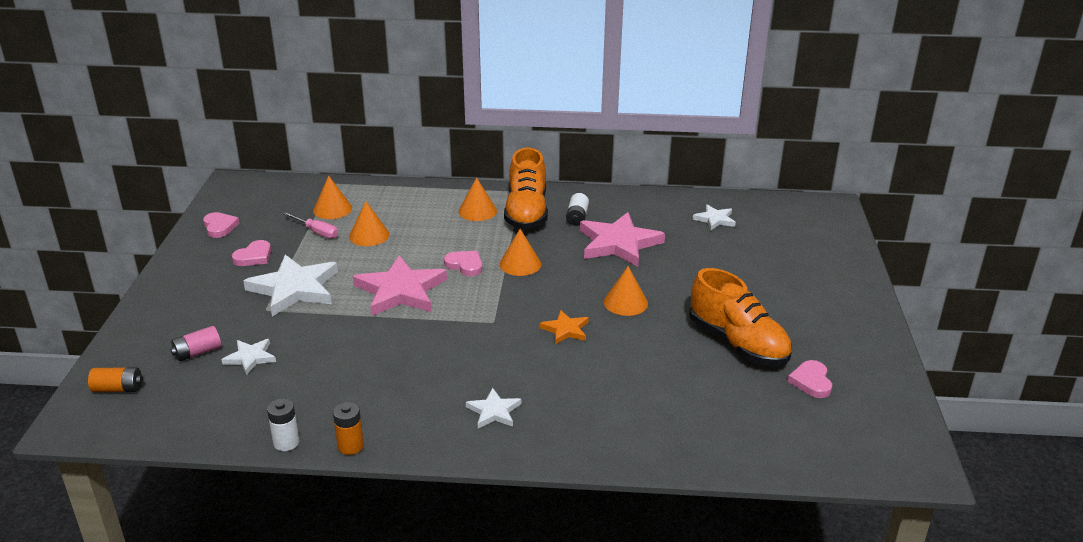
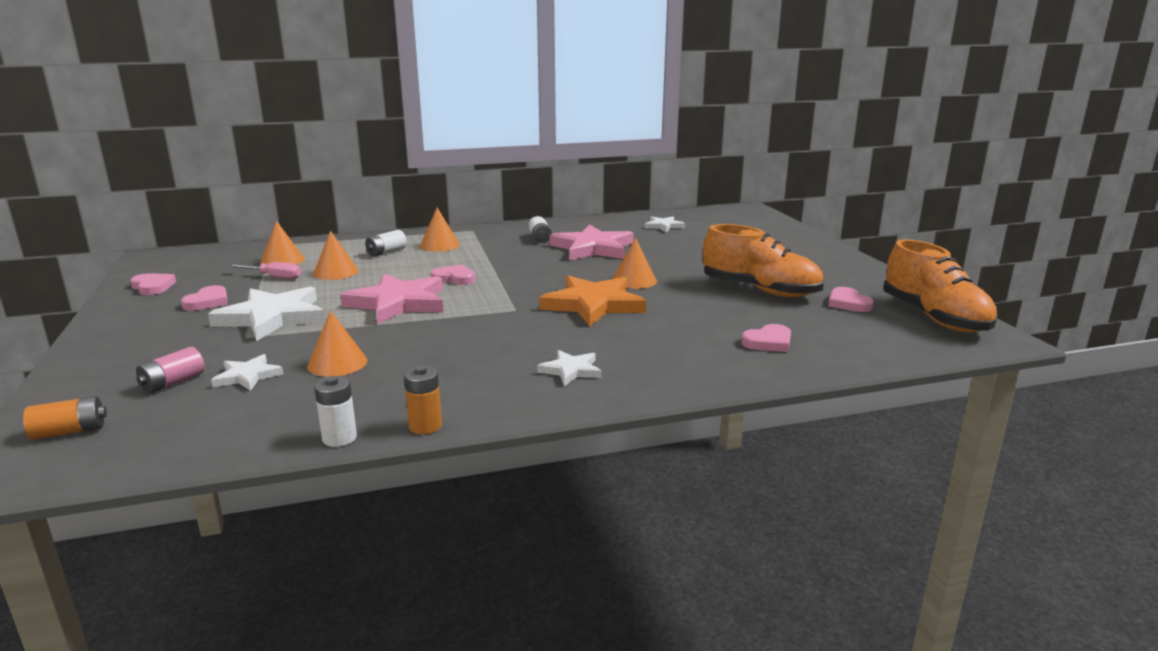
camera: 20 degrees left, 10 degrees down
orange cone [499,229,541,276] -> orange cone moved to [307,310,367,377]
orange shoe [504,148,548,230] -> orange shoe moved to [883,239,998,333]
orange star [539,310,589,344] -> orange star [539,275,646,326], size x1.96
none -> white battery [365,230,407,257]
none -> pink heart [741,324,791,352]

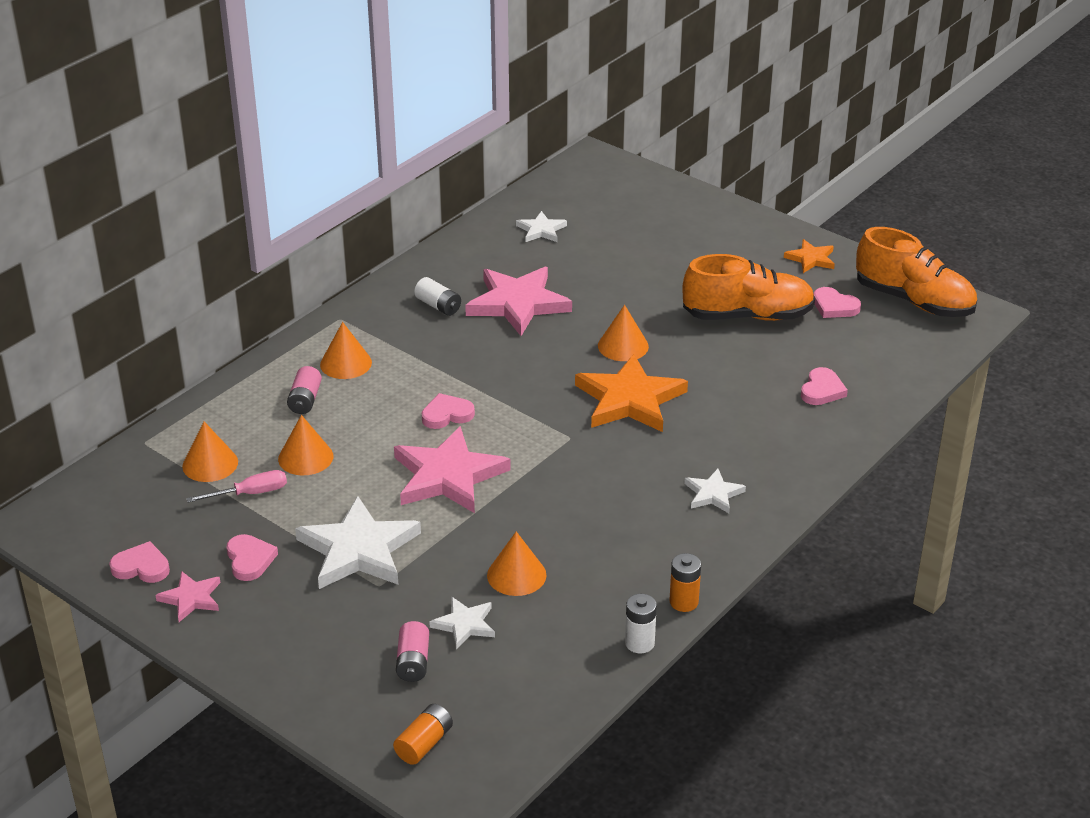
camera: 35 degrees left, 15 degrees up
white battery [365,230,407,257] -> pink battery [287,366,322,414]
none -> pink star [155,571,221,622]
none -> orange star [784,239,835,273]

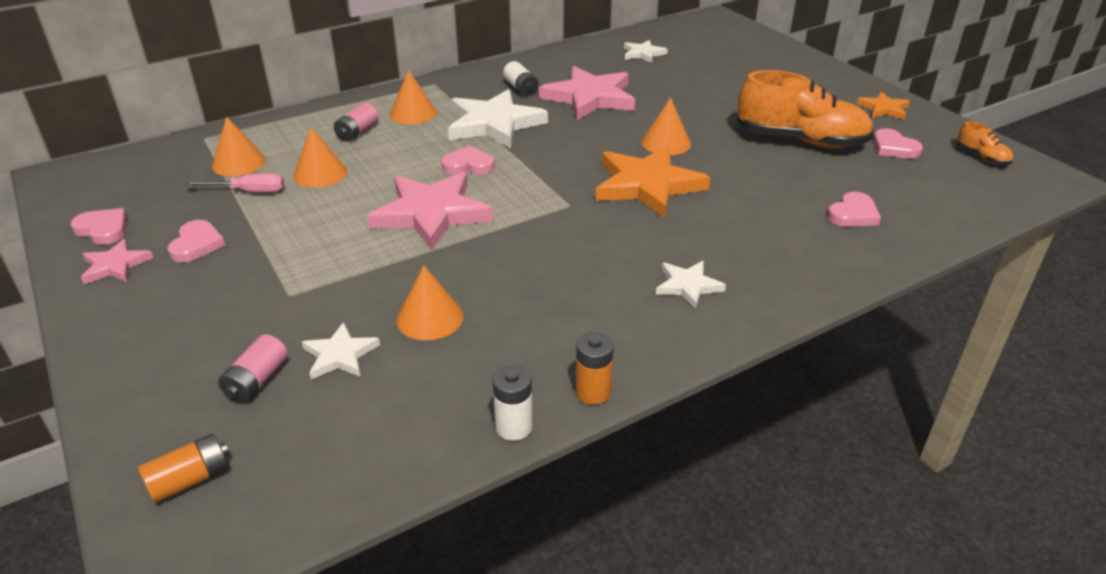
camera: 20 degrees right, 0 degrees up
white star [295,496,421,589] -> white star moved to [448,89,548,148]
orange shoe [856,227,977,317] -> orange shoe [957,121,1013,165], size x0.44

